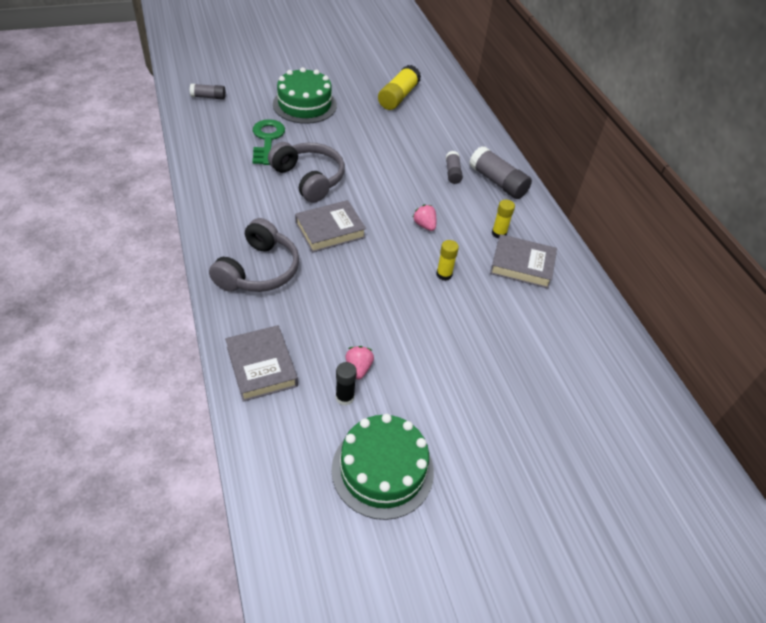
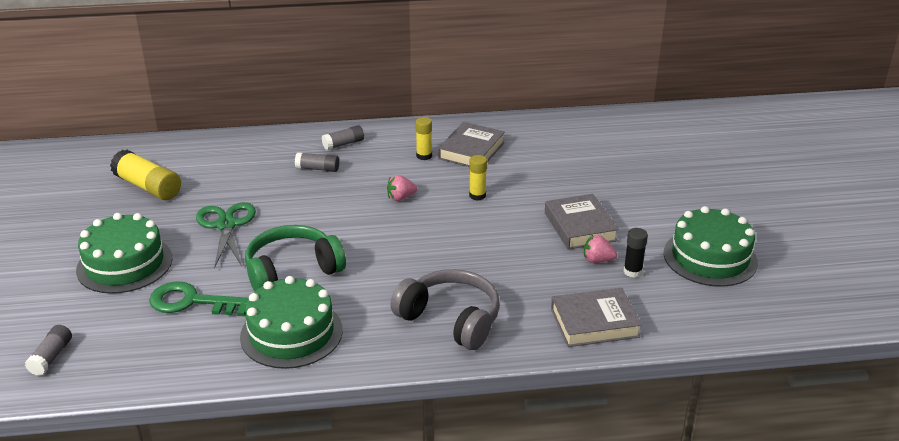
camera: 75 degrees left, 15 degrees down
grey headphones [268,142,345,203] -> green headphones [245,225,346,292]
grey book [295,200,366,253] -> grey book moved to [545,194,619,250]
grey glue stick [469,146,532,199] -> grey glue stick [322,125,364,150], size x0.58
none -> green scissors [196,202,256,269]
none -> green cake [240,276,343,369]

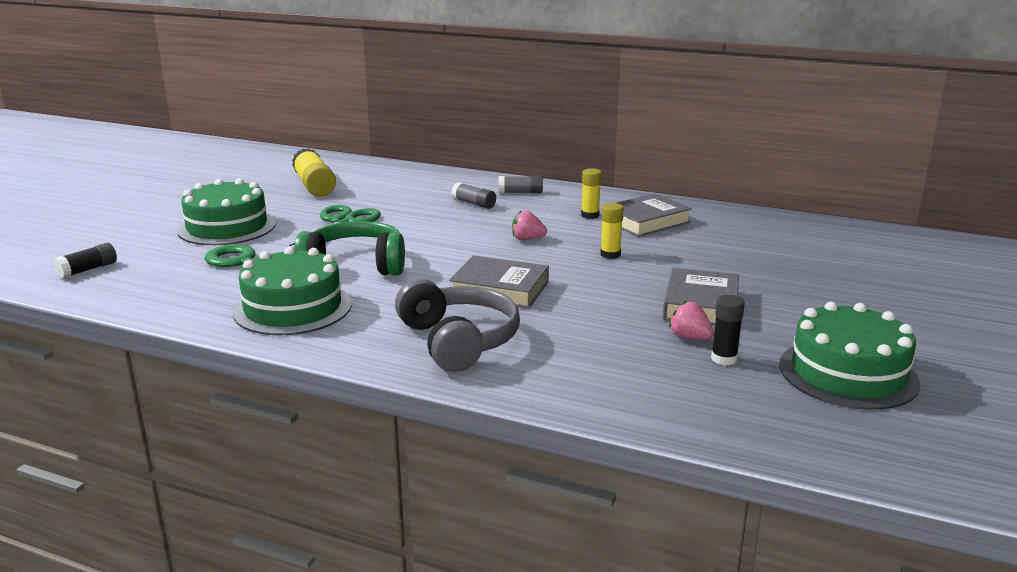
camera: 30 degrees right, 10 degrees down
grey glue stick [25,325,72,376] -> black glue stick [54,243,117,279]
grey book [551,288,642,347] -> grey book moved to [449,255,549,309]

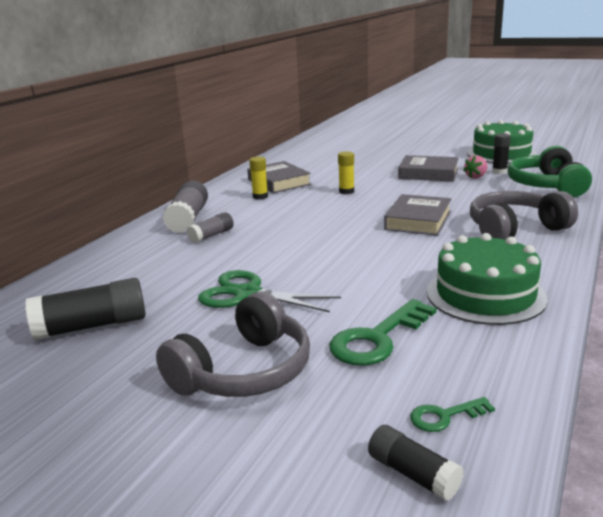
camera: 85 degrees left, 0 degrees up
green cake [178,178,276,245] -> grey headphones [156,292,310,397]
yellow glue stick [292,148,336,197] -> black glue stick [25,278,146,340]
green headphones [294,221,405,276] -> green headphones moved to [508,146,592,197]
grey glue stick [499,176,543,193] -> grey glue stick [162,180,208,233], size x1.74
pink strawberry [512,210,547,240] -> none
none -> green key [410,397,495,432]

